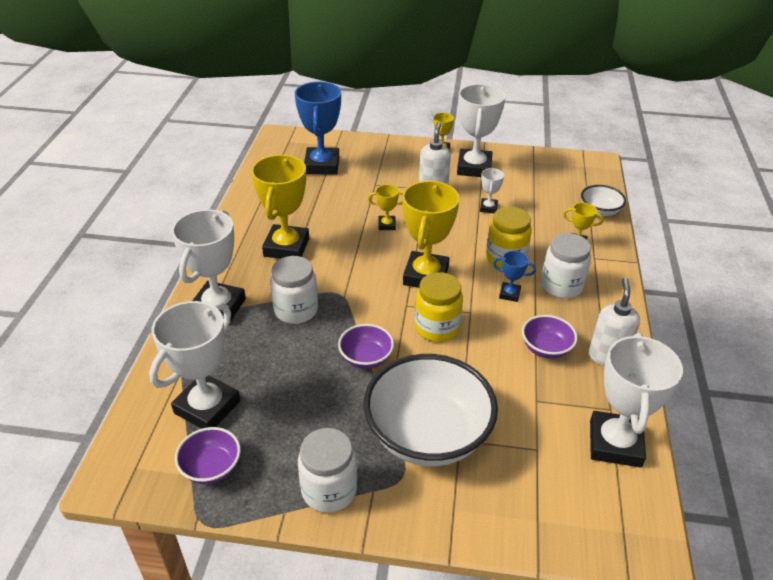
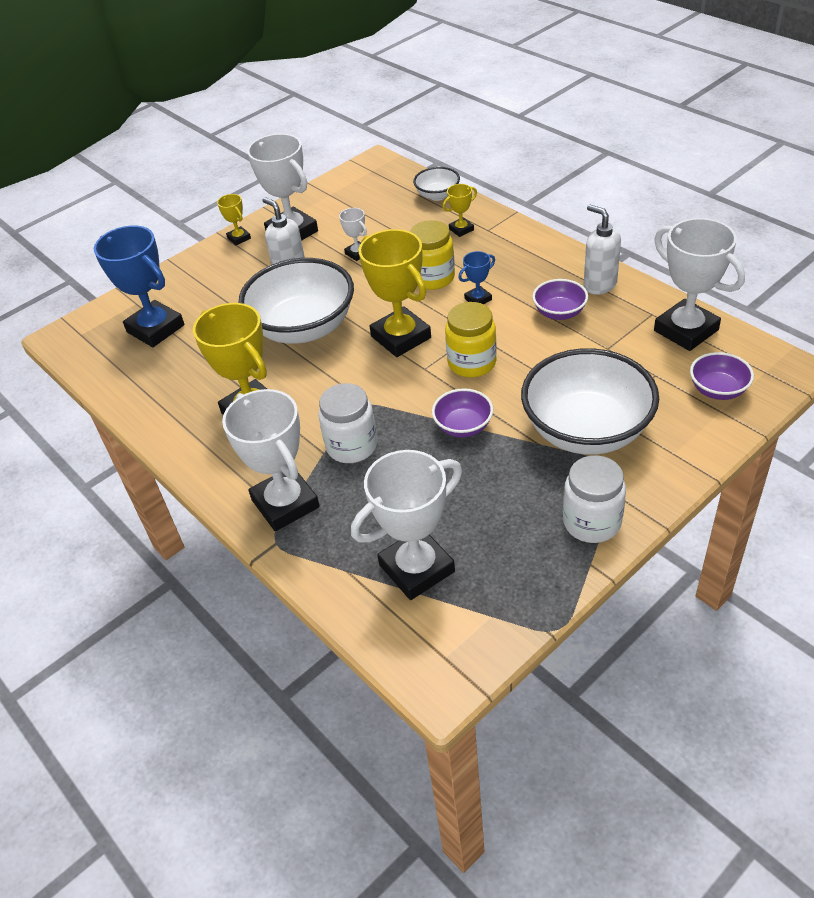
camera: 45 degrees left, 5 degrees up
white trophy [149,301,240,429] -> white trophy turned 75 degrees clockwise [351,450,462,600]
purple bowl [175,427,241,484] -> purple bowl moved to [690,352,754,400]
yellow trophy [368,184,403,230] -> white bowl [239,258,354,344]
white jar [541,233,591,299] -> none

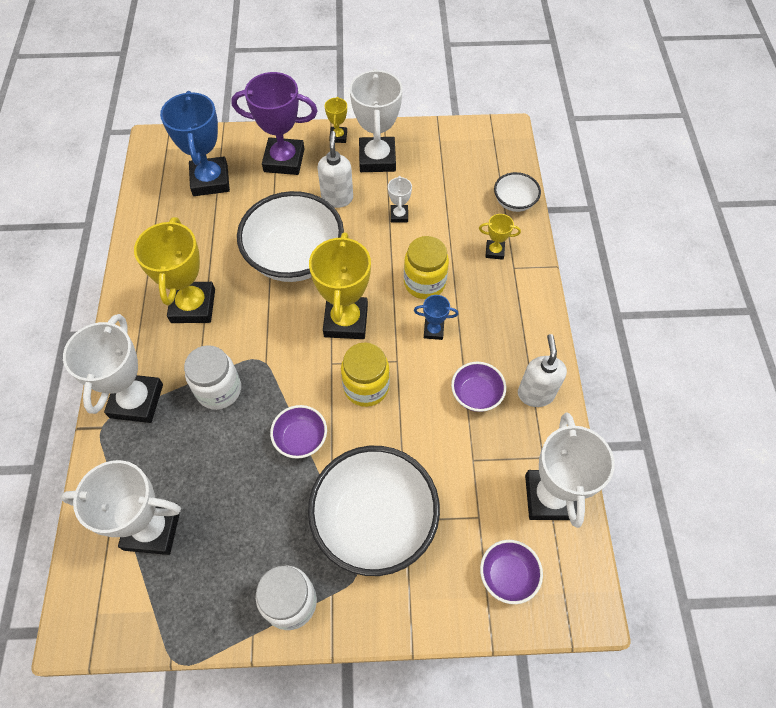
camera: 35 degrees right, 15 degrees up
none -> purple trophy [231,72,318,175]

